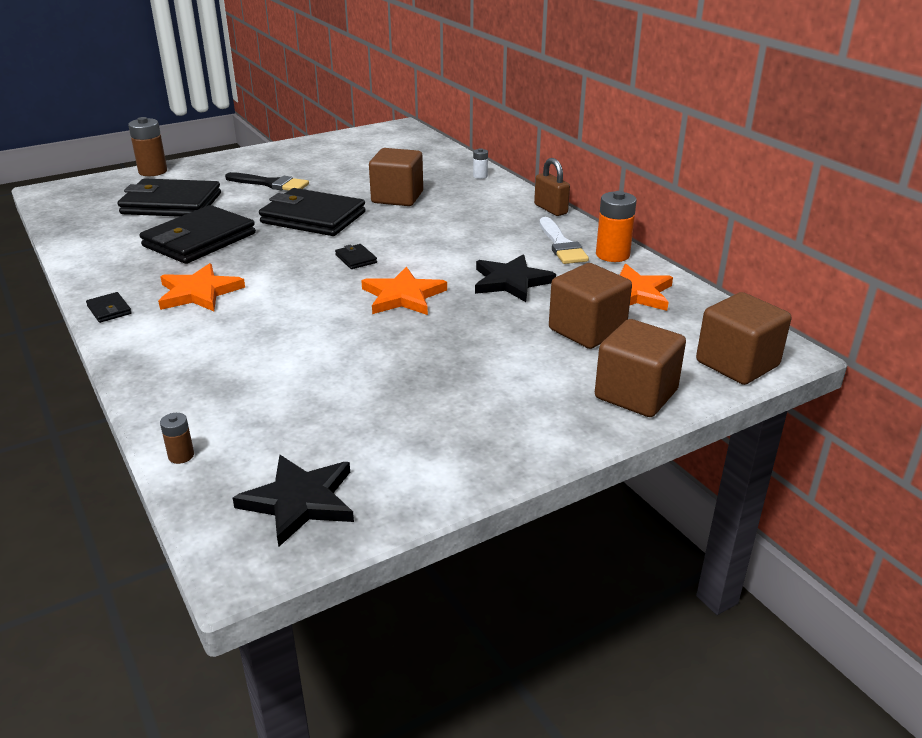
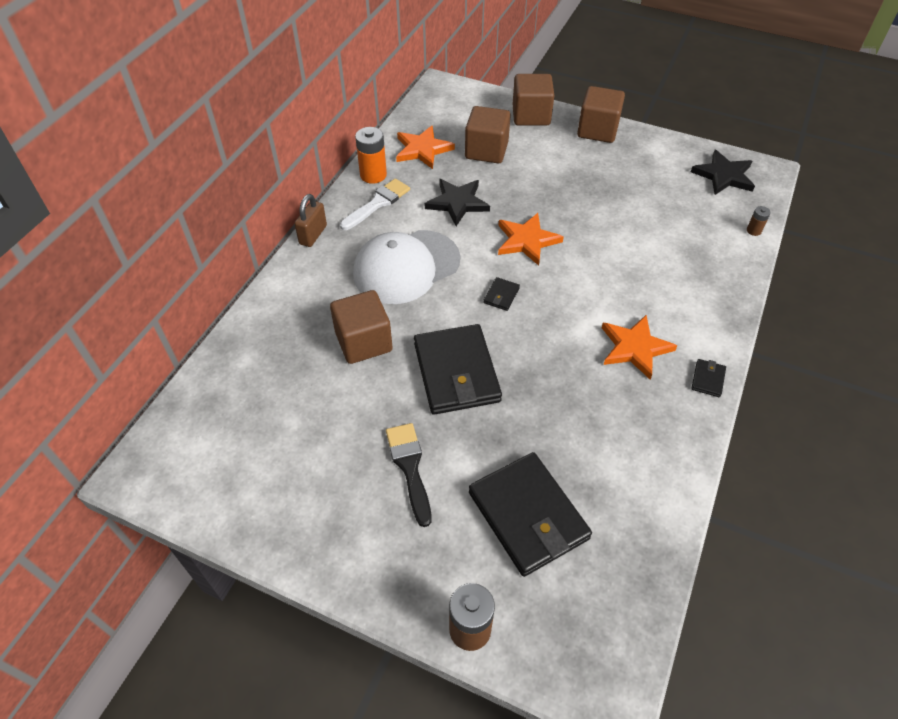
camera: 125 degrees left, 20 degrees up
black wallet [140,205,256,264] -> none
white battery [473,148,488,179] -> none
brown cube [696,292,791,385] -> brown cube moved to [577,86,625,143]
none -> white cap [353,230,460,304]

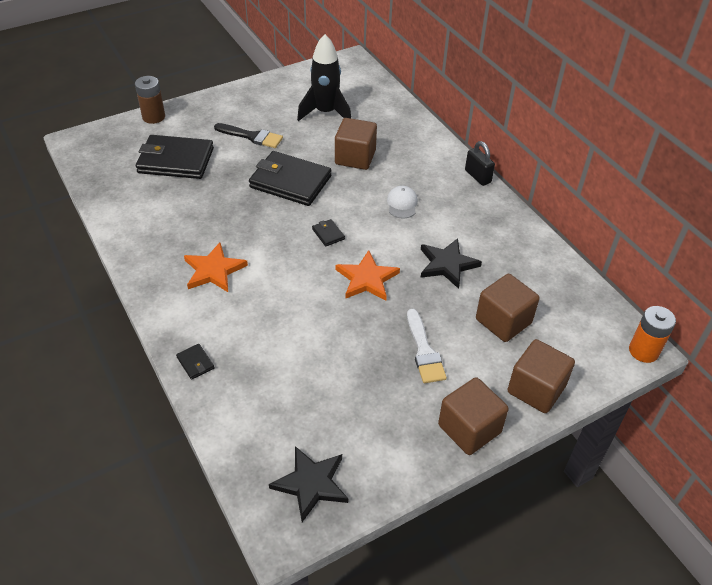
camera: 125 degrees right, 5 degrees down
brown padlock [294,194,327,247] -> black padlock [465,141,495,186]
white brush [340,178,410,230] -> white brush moved to [407,309,447,383]
white cap [353,230,460,304] -> white cap [387,186,418,219], size x0.45
orange battery [355,127,387,184] -> orange battery moved to [629,306,676,363]
orange star [396,125,455,169] -> none
black wallet [691,359,726,397] -> black wallet moved to [176,344,214,380]
brown battery [747,206,771,236] -> none
none -> black rocket [297,34,351,121]

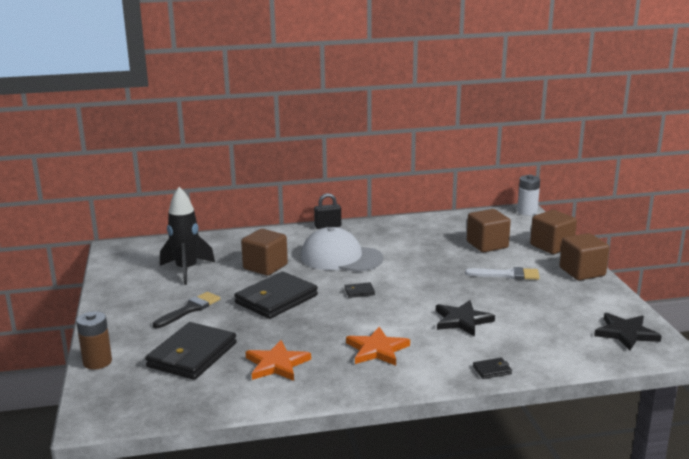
camera: 70 degrees left, 25 degrees down
orange star [336,250,400,301] -> orange star moved to [246,340,311,381]
white cap [387,186,418,219] -> white cap [301,227,383,272], size x2.24
black star [421,238,482,289] -> black star moved to [436,300,495,337]
orange battery [629,306,676,363] -> white battery [517,175,540,215]

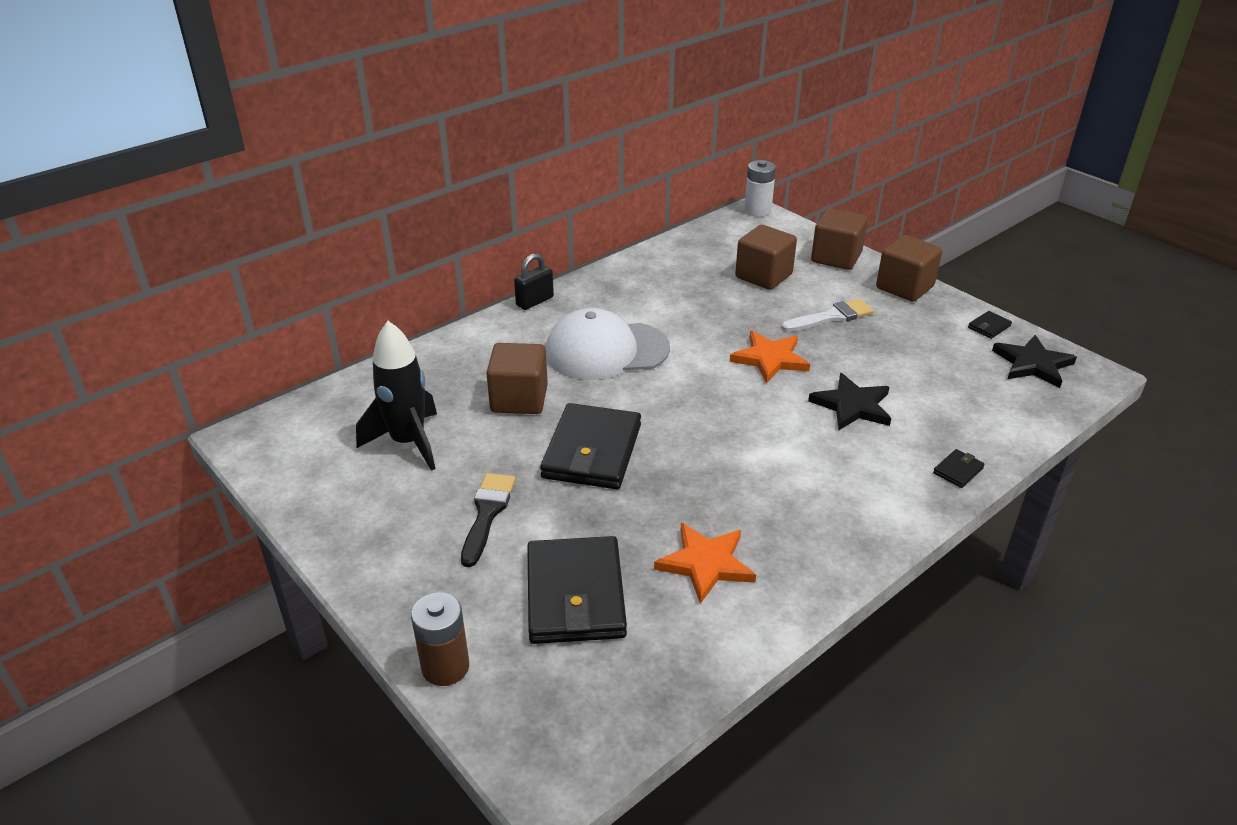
camera: 30 degrees left, 15 degrees up
black wallet [345,282,375,298] -> black wallet moved to [968,311,1012,339]
orange star [346,327,410,366] -> orange star moved to [730,331,810,383]

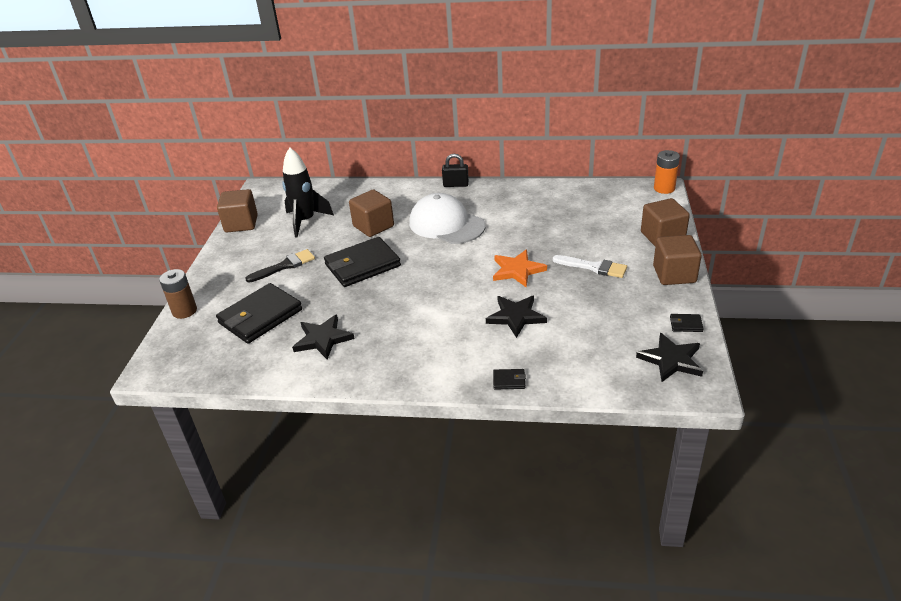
camera: 50 degrees right, 0 degrees up
orange star [654,523,756,604] -> black star [292,314,355,360]
brown cube [735,225,797,290] -> brown cube moved to [217,189,258,232]
white battery [744,160,776,217] -> orange battery [654,150,680,194]

